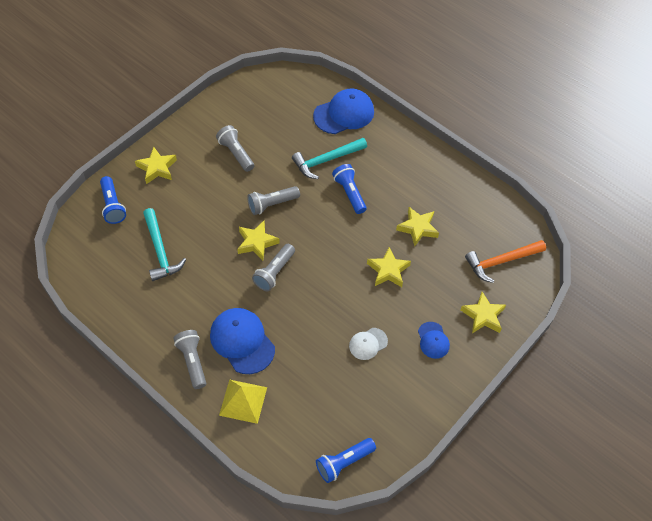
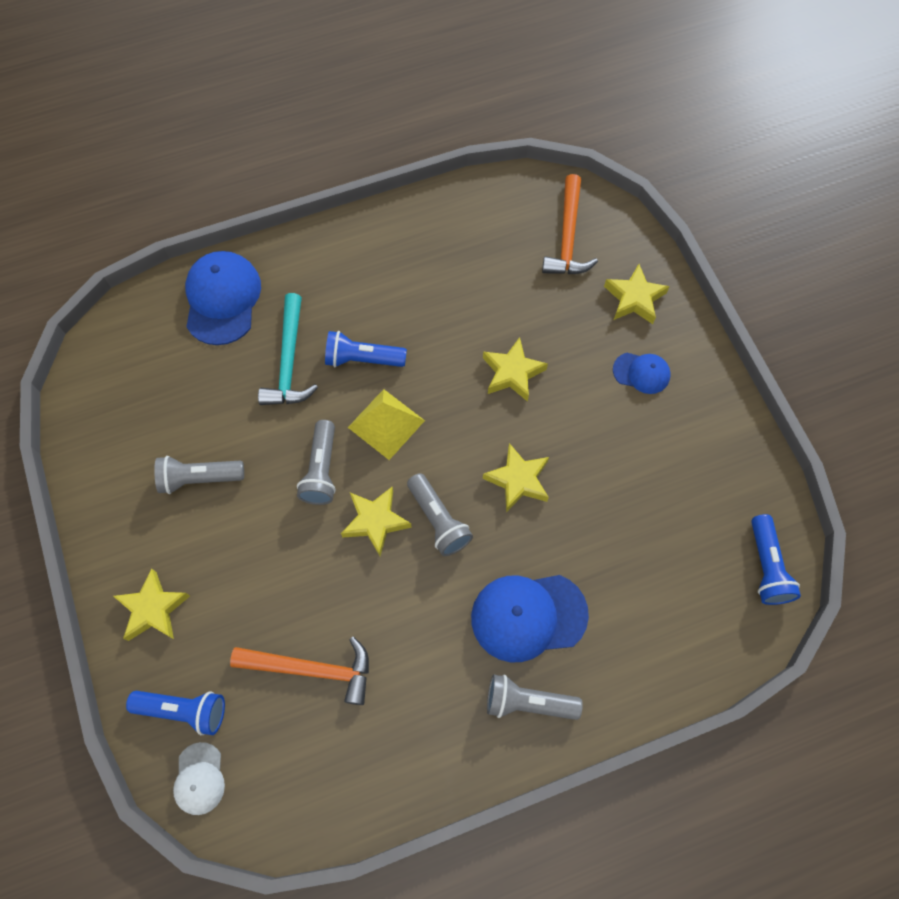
camera: 60 degrees left, 10 degrees up
turquoise hammer [143,208,186,281] -> orange hammer [230,636,369,705]
yellow pyramid [219,379,267,424] -> yellow pyramid moved to [348,389,425,460]
white cap [349,328,388,360] -> white cap moved to [173,742,225,815]
yellow star [396,207,439,246] -> yellow star moved to [483,443,549,512]

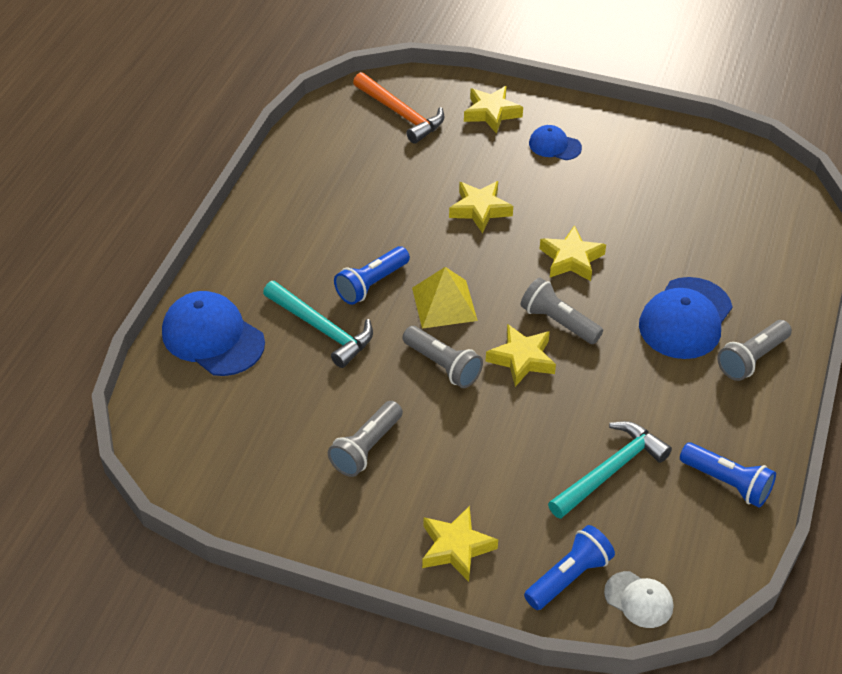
camera: 50 degrees left, 20 degrees down
orange hammer [230,636,369,705] -> turquoise hammer [548,421,672,519]
grey flashlight [407,473,473,556] -> grey flashlight turned 150 degrees counterclockwise [520,278,603,344]
blue cap [613,353,671,394] -> blue cap turned 120 degrees counterclockwise [529,125,582,160]
blue flashlight [751,514,801,605] -> blue flashlight moved to [680,442,776,507]

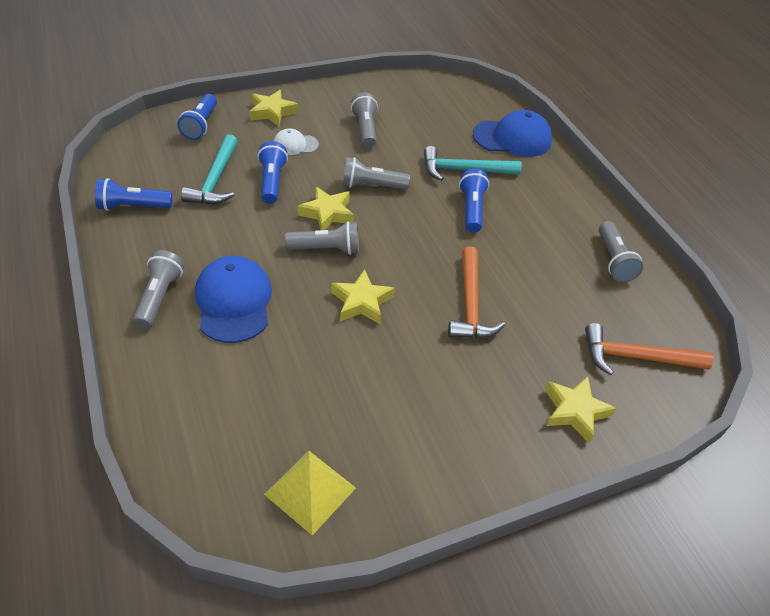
camera: 135 degrees right, 0 degrees up
yellow pyramid [412,267,478,329] -> yellow pyramid moved to [264,451,356,535]
yellow star [449,181,513,233] -> orange hammer [448,246,505,339]
blue cap [529,125,582,160] -> none
white cap [604,571,673,628] -> white cap moved to [274,128,319,155]
none -> blue flashlight [258,141,288,204]
none -> grey flashlight [599,221,643,282]

